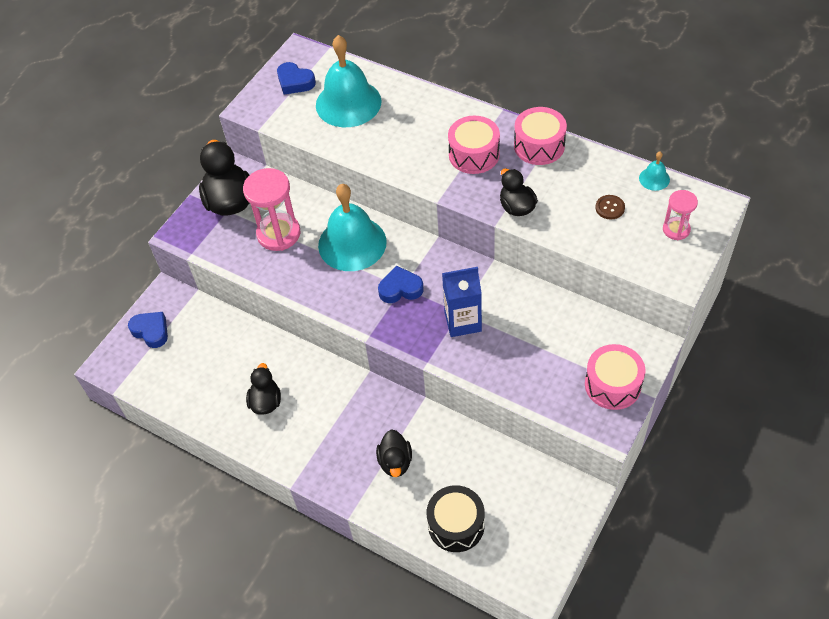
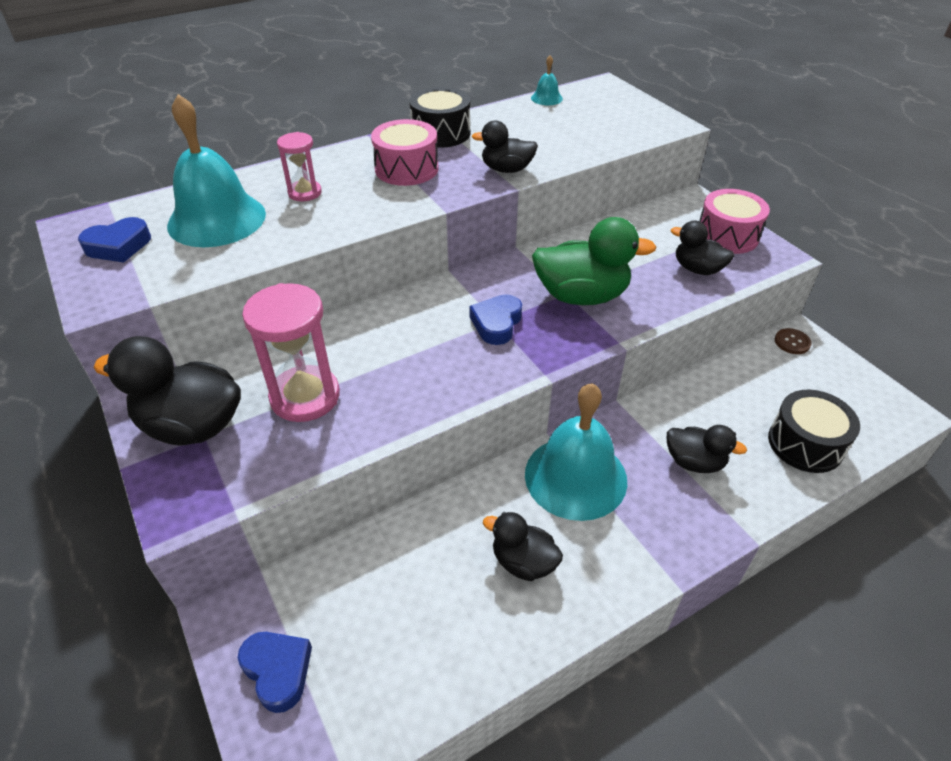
camera: 65 degrees left, 10 degrees down
blue heart [128,312,168,348] -> blue heart turned 75 degrees clockwise [238,632,312,713]
turquoise bell [318,184,387,271] -> turquoise bell moved to [525,383,627,521]
blue carton [442,267,482,337] -> green duck [532,217,656,305]
pink drum [514,107,567,165] -> black drum [409,87,471,148]
brown button [595,195,625,219] -> brown button moved to [775,328,812,354]
pink hourglass [663,190,698,240] -> pink hourglass moved to [277,132,322,201]
none -> black duck [671,221,734,275]

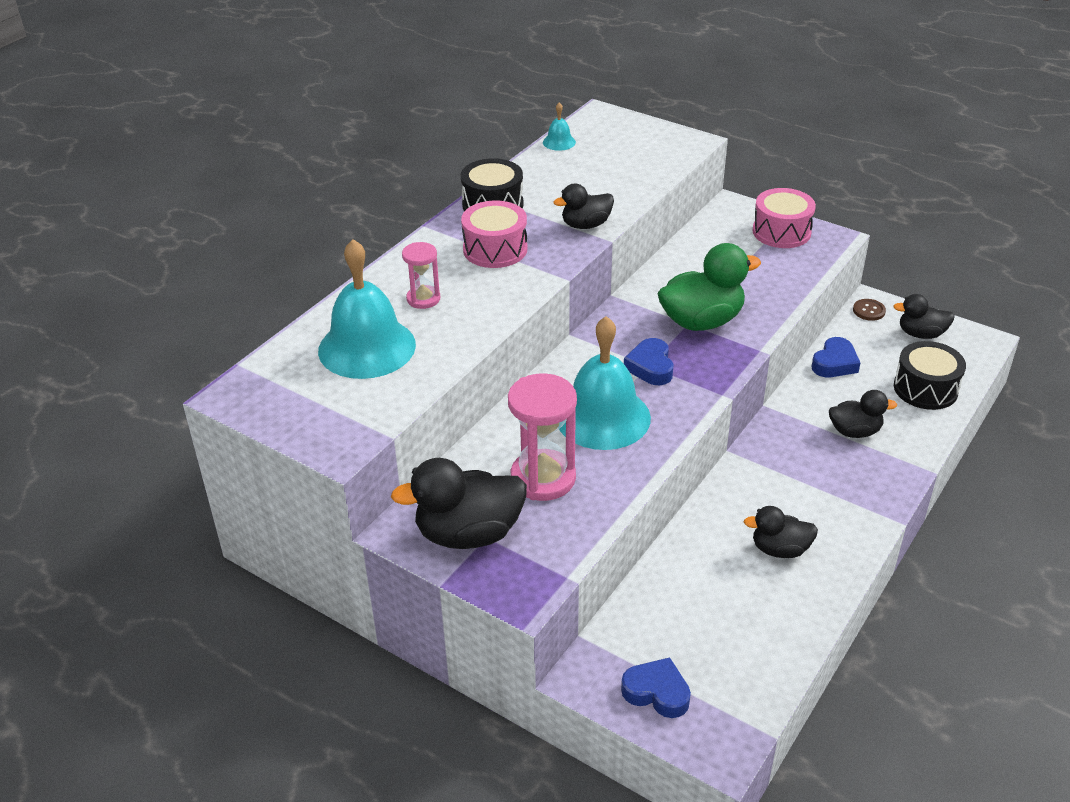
camera: 25 degrees left, 5 degrees down
blue heart [78,217,151,262] -> blue heart moved to [811,337,860,377]
turquoise bell [525,383,627,521] -> turquoise bell moved to [559,316,651,450]
black duck [671,221,734,275] -> black duck moved to [893,294,955,339]

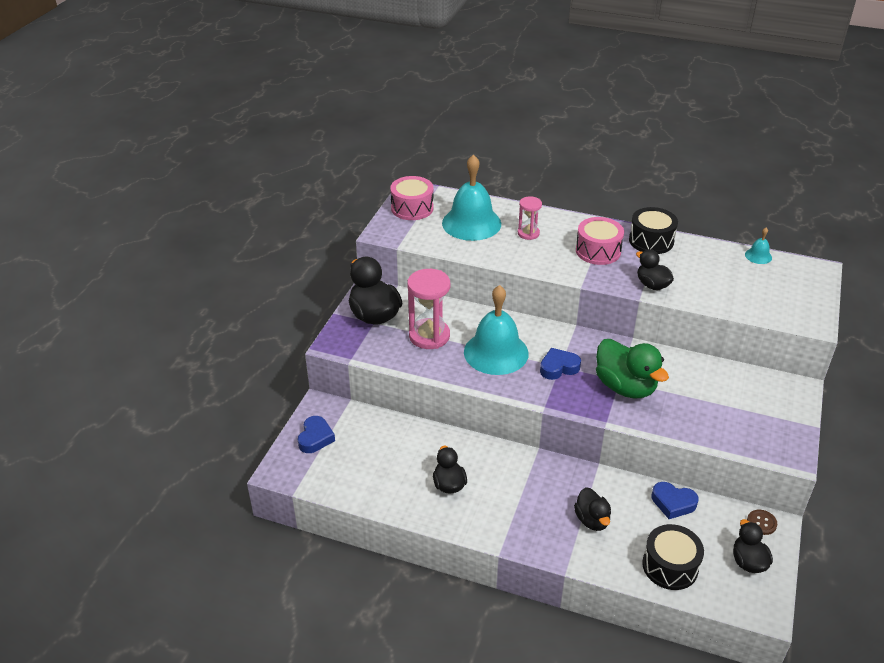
camera: 75 degrees right, 0 degrees up
pink drum [752,188,816,248] -> pink drum moved to [390,176,434,220]

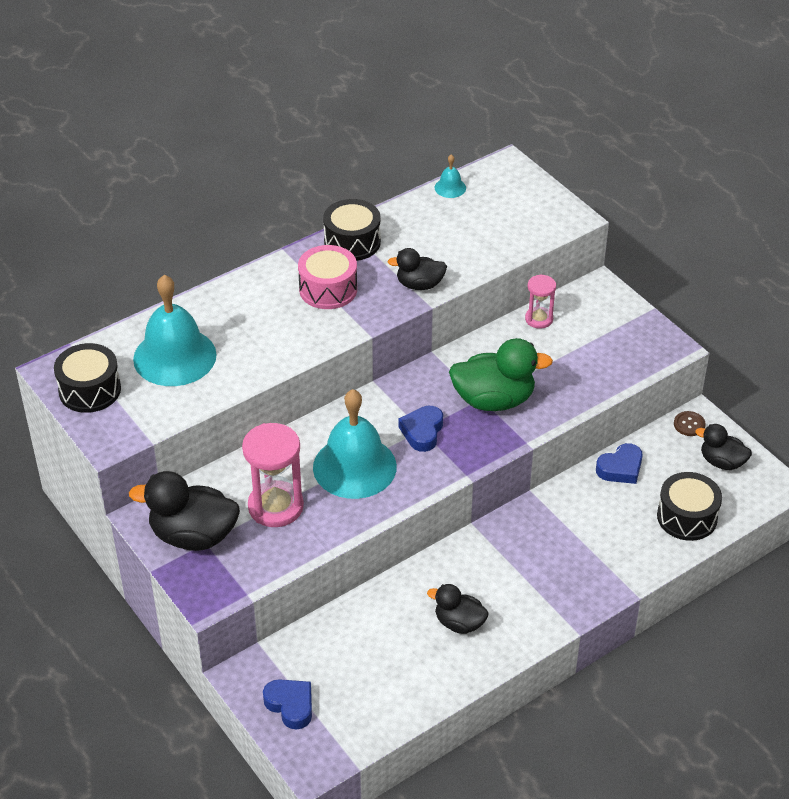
camera: 55 degrees left, 5 degrees up
pink drum [390,176,434,220] -> black drum [54,343,121,413]
pink hourglass [518,196,542,240] -> pink hourglass moved to [525,274,556,329]
black duck [574,487,611,531] -> none

